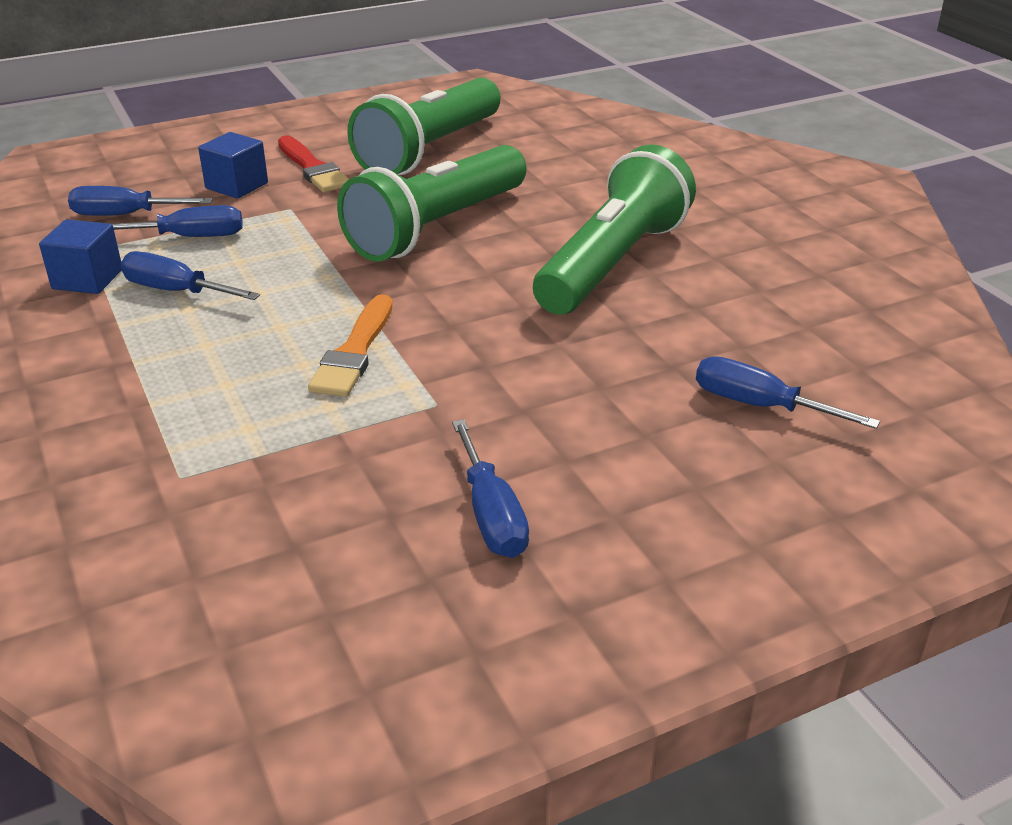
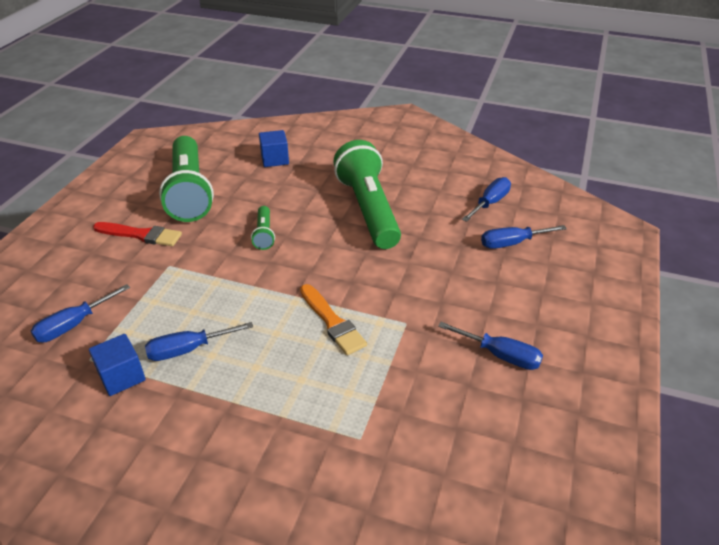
camera: 45 degrees left, 5 degrees up
blue screwdriver [112,205,243,237] -> blue screwdriver moved to [462,177,511,222]
blue cube [198,132,268,199] -> blue cube moved to [259,130,289,167]
green flashlight [337,145,527,262] -> green flashlight [251,206,275,250], size x0.44

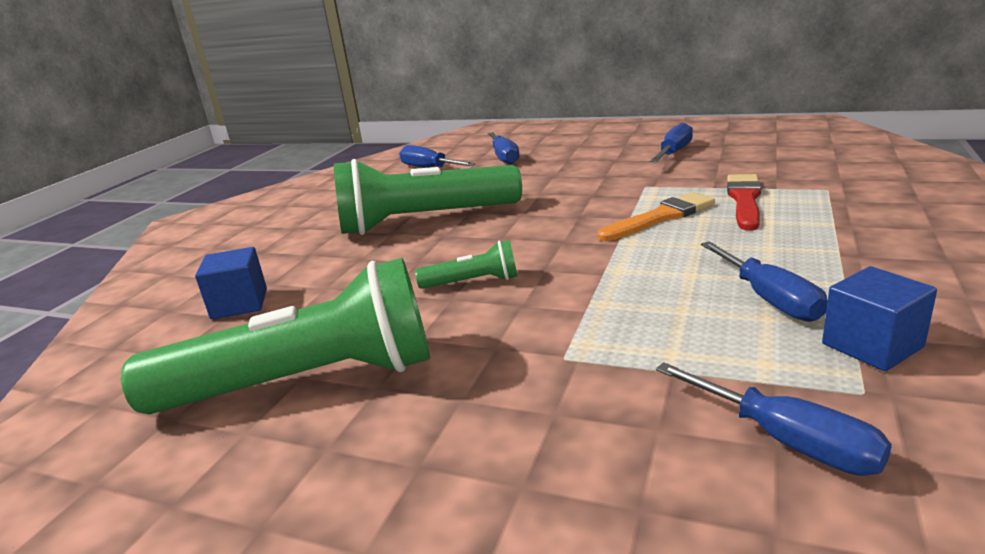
camera: 85 degrees left, 15 degrees down
red brush [93,222,182,246] -> red brush moved to [727,174,762,230]

